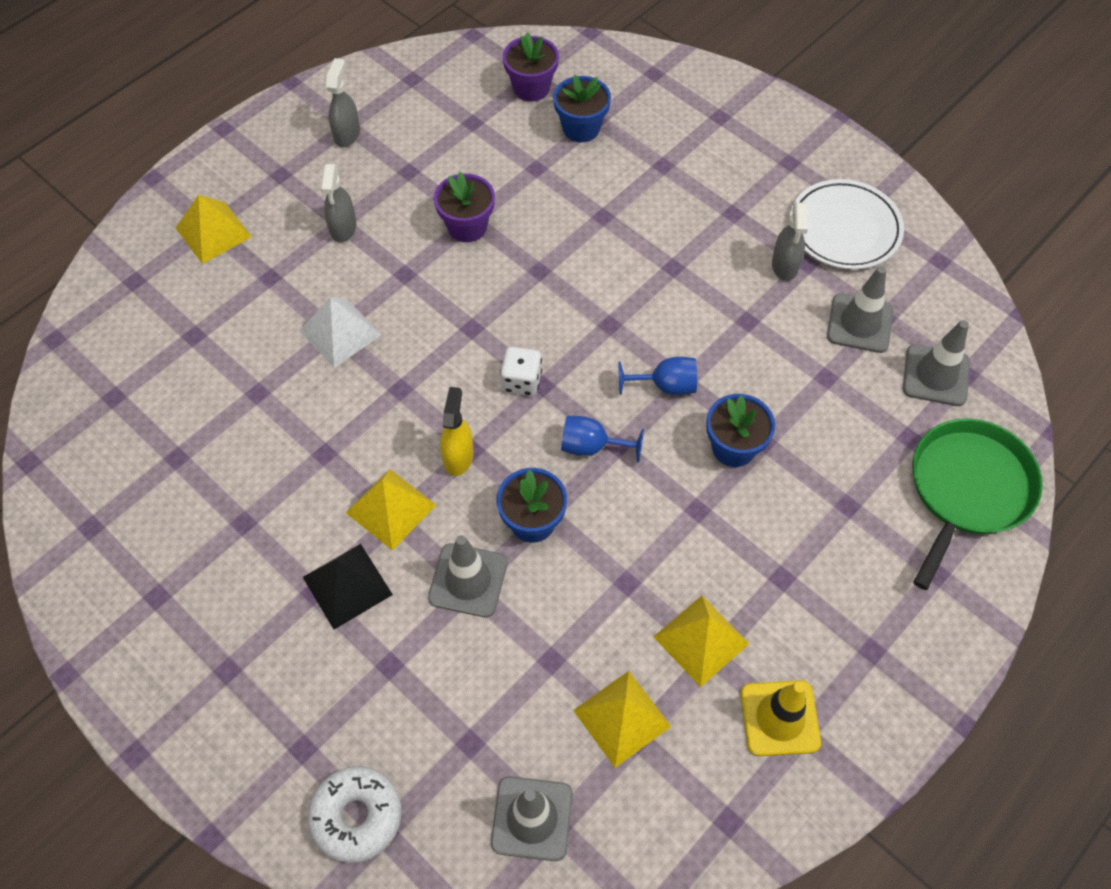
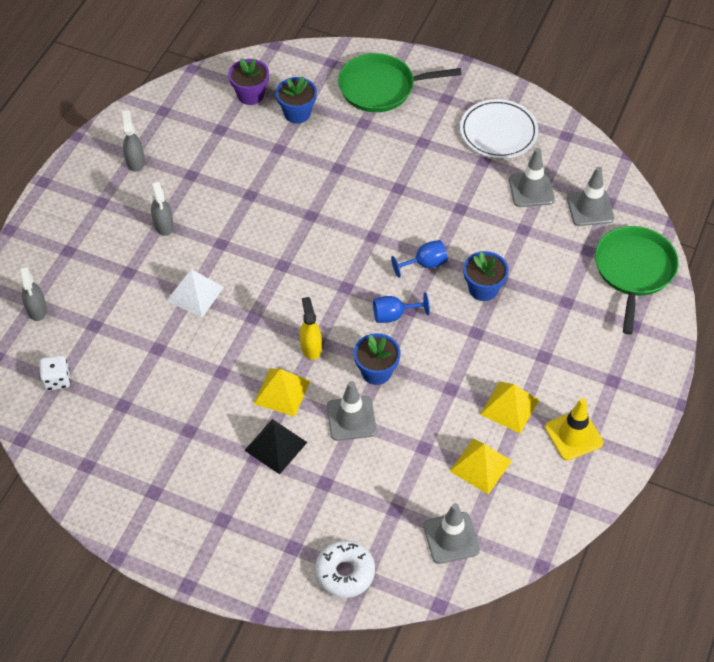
camera: 20 degrees left, 5 degrees down
yellow pyramid [176,195,252,264] -> none
purple flower pot [434,172,495,242] -> none
white dice [500,347,542,396] -> white dice moved to [39,355,70,391]
grey spray bottle [772,202,808,281] -> grey spray bottle moved to [19,266,47,321]
none -> green pan [338,53,461,112]

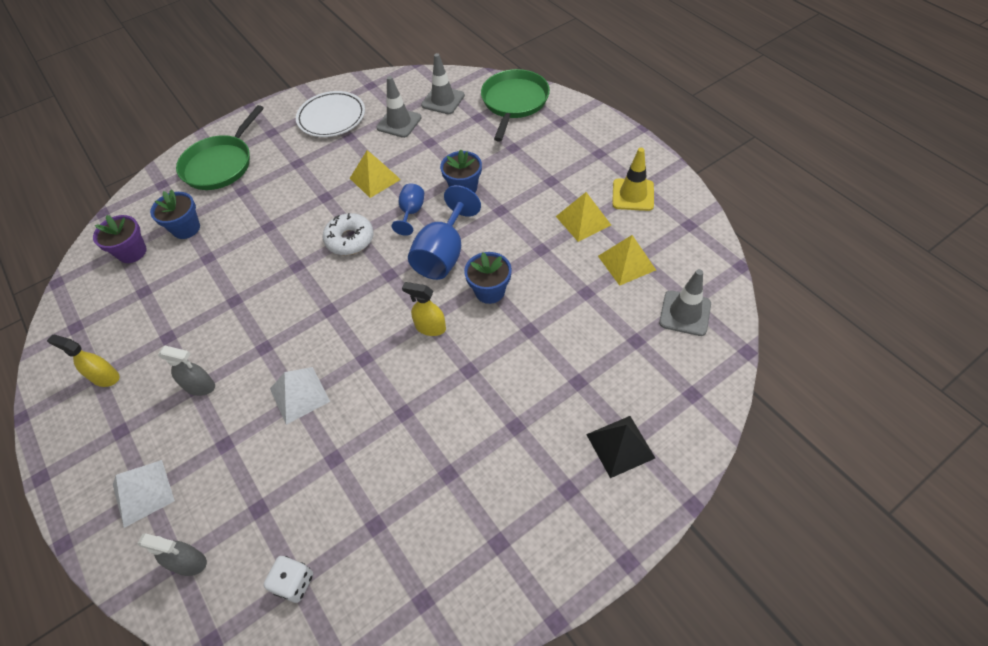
camera: 55 degrees left, 0 degrees up
grey spray bottle [122,110,145,172] -> yellow spray bottle [47,335,119,387]
black pyramid [244,419,307,474] -> black pyramid moved to [586,416,655,478]
yellow pyramid [254,369,310,417] -> yellow pyramid moved to [350,150,401,198]
white donut [315,540,375,598] -> white donut moved to [323,213,374,255]
grey traffic cone [327,381,377,441] -> none
blue goblet [373,292,430,323] -> blue goblet [408,185,481,280], size x1.79
green pan [595,226,679,335] -> green pan turned 60 degrees clockwise [481,69,550,142]
none -> white pyramid [113,460,175,528]

